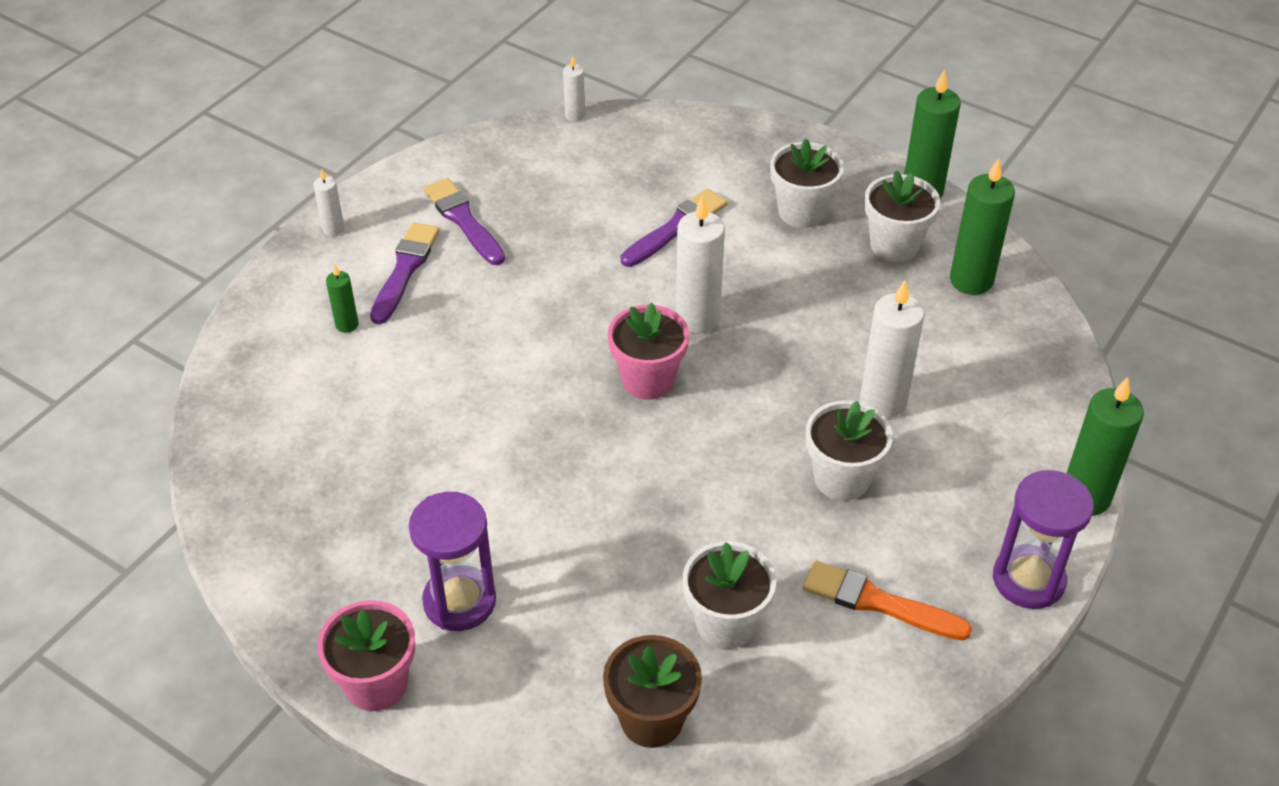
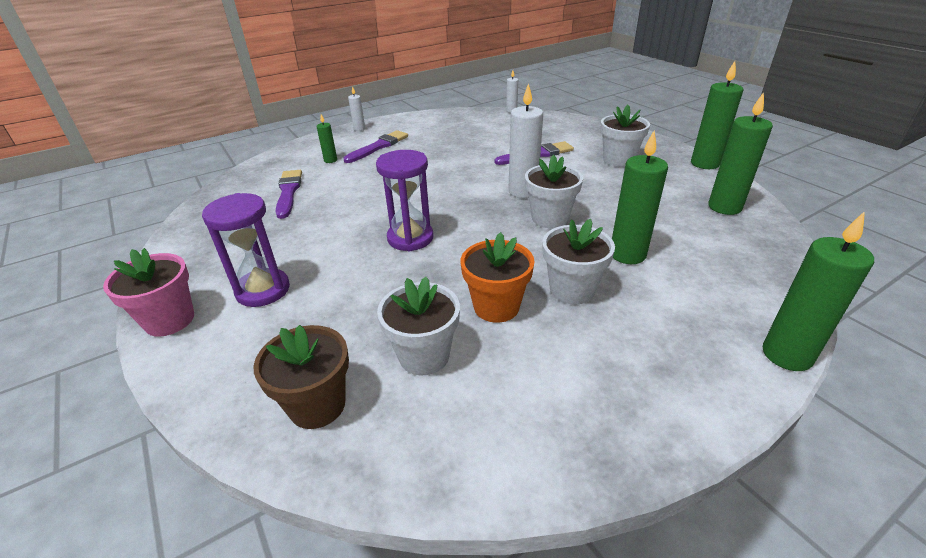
camera: 25 degrees right, 10 degrees down
purple brush [423,178,505,265] -> purple brush moved to [275,170,302,219]
pink flower pot [608,302,689,400] -> none
orange brush [803,560,972,640] -> none
white candle [860,280,925,418] -> green candle [612,131,668,264]
white flower pot [864,170,940,262] -> white flower pot moved to [525,155,583,228]
purple hourglass [993,470,1094,609] -> purple hourglass moved to [376,150,434,251]
none -> orange flower pot [461,232,534,323]

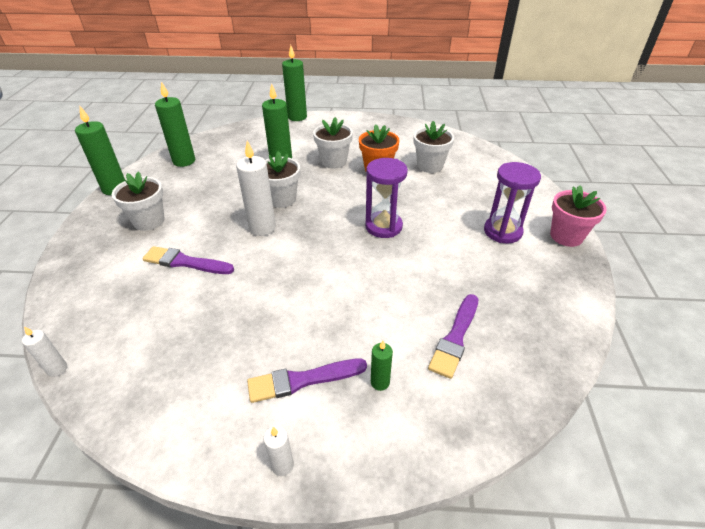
camera: 145 degrees left, 5 degrees up
brown flower pot [254,325,349,429] -> none

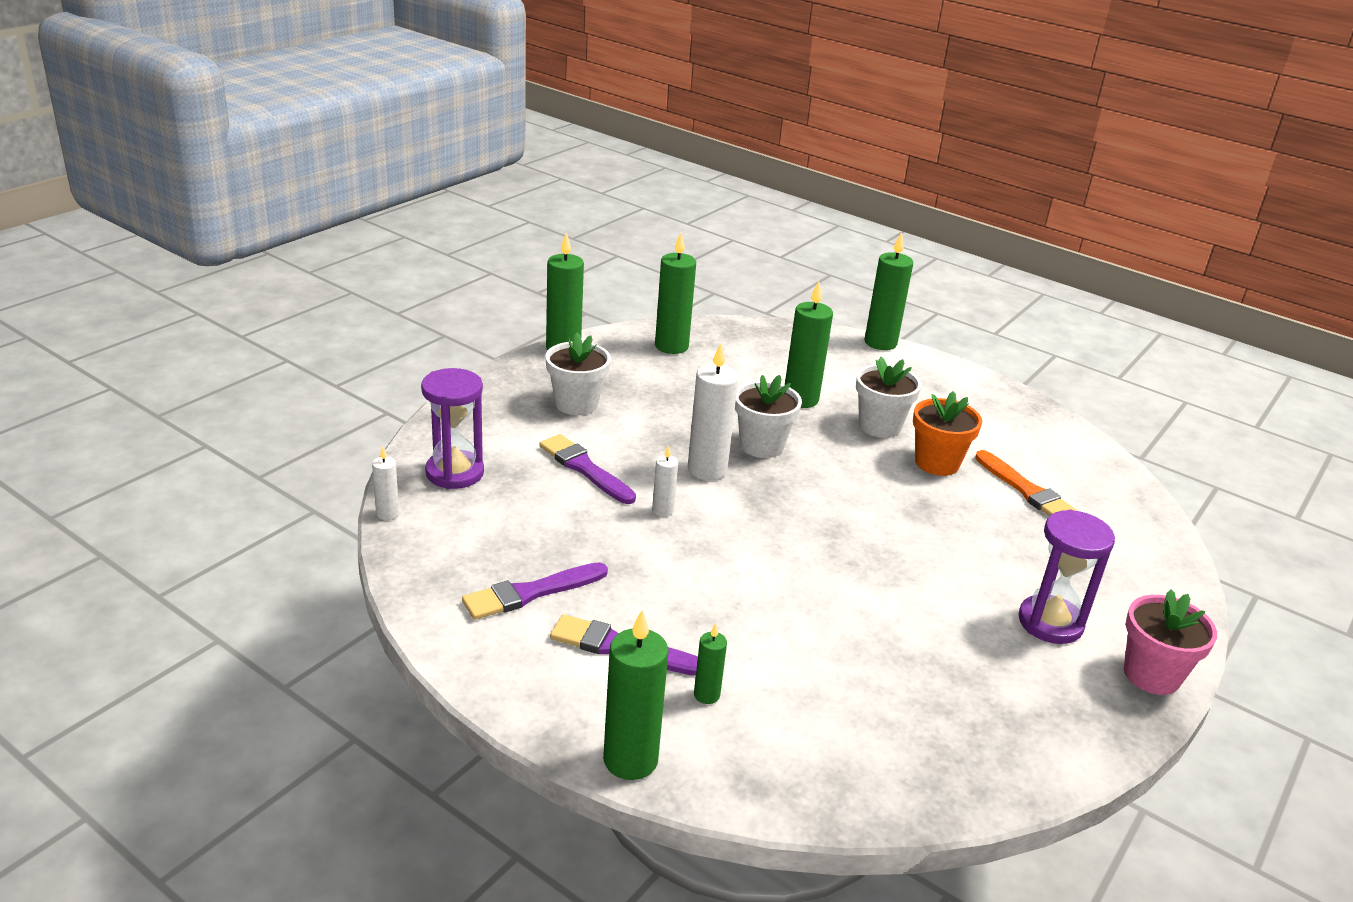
camera: 30 degrees right, 10 degrees down
white candle [264,426,294,476] -> white candle moved to [652,445,678,517]
purple hourglass [365,158,408,238] -> purple hourglass moved to [421,368,484,489]
white flower pot [414,121,454,173] -> orange brush [975,450,1078,516]
purple brush [428,294,478,379] -> purple brush moved to [462,562,608,620]
none -> green candle [603,610,669,780]

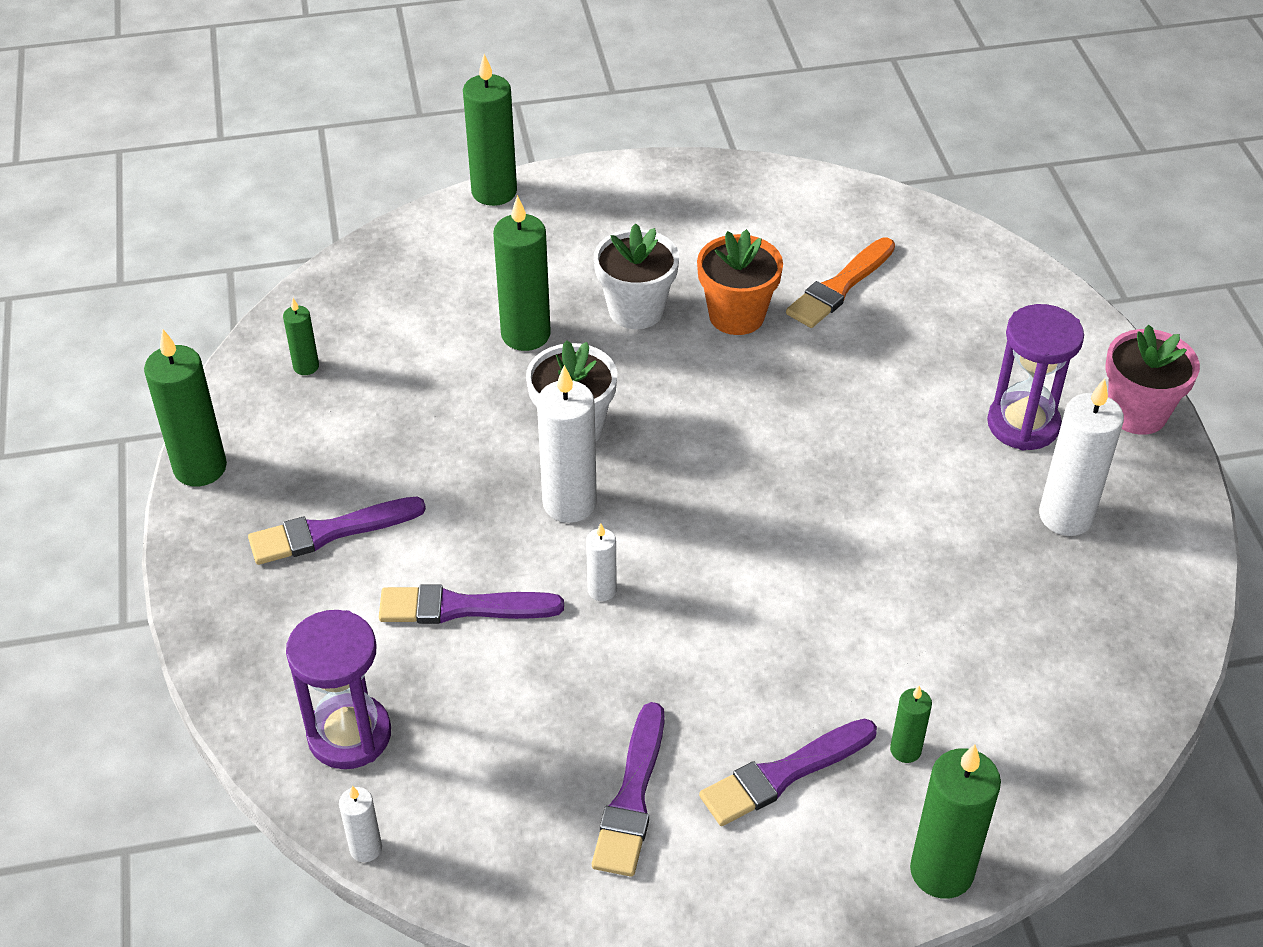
camera: 45 degrees left, 15 degrees up
white flower pot [545,333,611,415] -> purple brush [248,497,426,565]
green candle [655,233,696,354] -> green candle [283,298,319,375], size x0.52
orange brush [975,450,1078,516] -> orange brush turned 120 degrees clockwise [786,238,895,328]
none -> white candle [1039,378,1124,536]

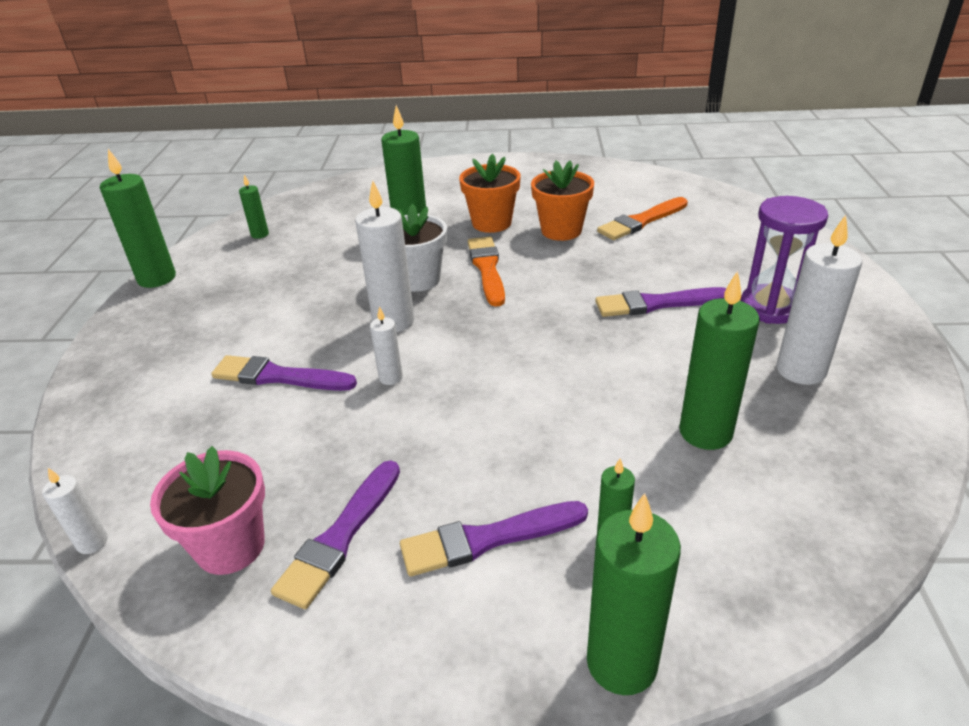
camera: 15 degrees right, 10 degrees down
purple brush [248,497,426,565] -> purple brush moved to [595,287,726,317]
purple hourglass [286,610,391,769] -> none
green candle [463,54,517,206] -> green candle moved to [679,271,760,450]
white flower pot [594,223,679,329] -> orange flower pot [459,154,521,233]
pink flower pot [1105,325,1200,435] -> pink flower pot moved to [150,446,265,575]
none -> orange brush [468,237,505,307]

